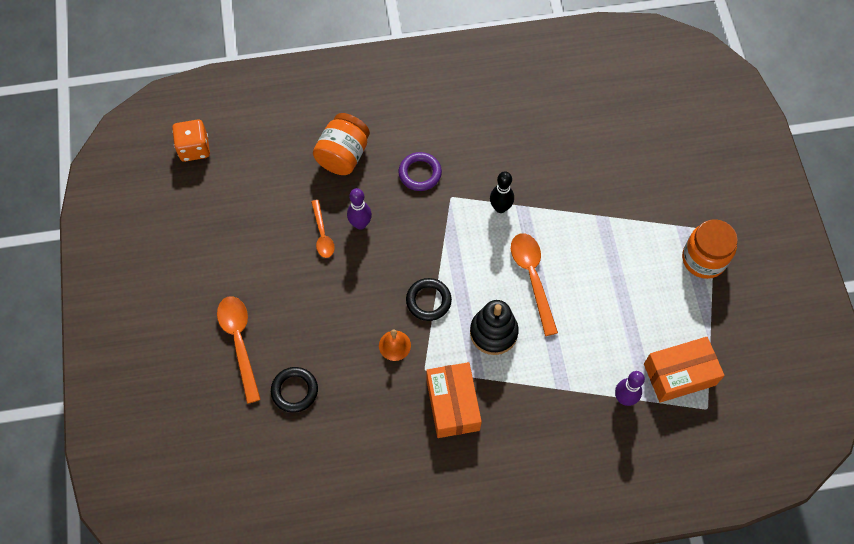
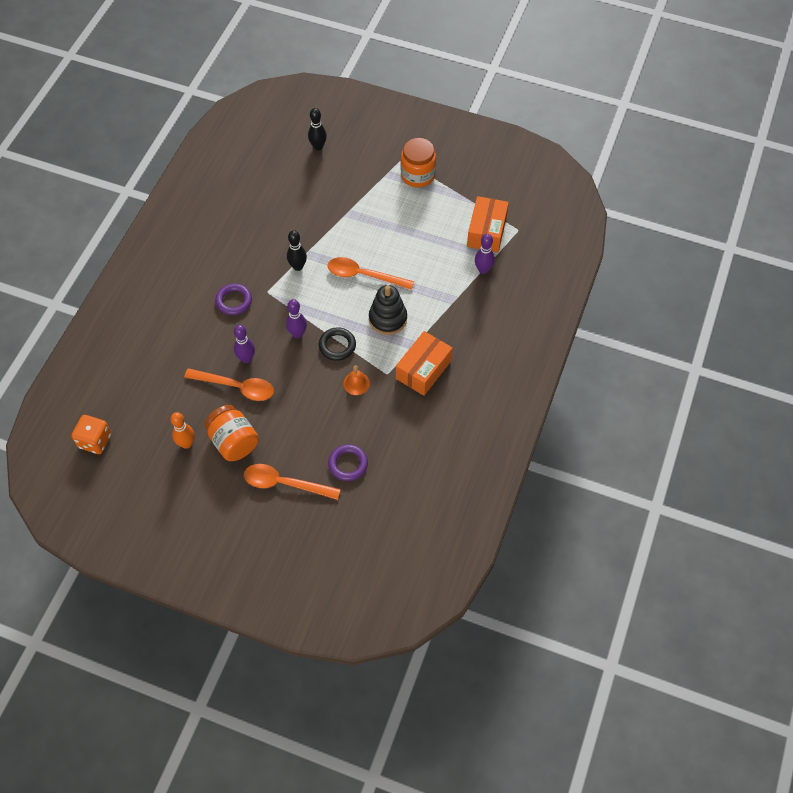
camera: 60 degrees left, 5 degrees down
black ring [271,367,318,413] -> purple ring [328,444,368,481]
orange spoon [311,200,335,258] -> orange spoon [184,368,274,401], size x1.62
orange jar [313,113,370,175] -> orange jar moved to [204,405,259,461]
orange box [426,362,482,438] -> orange box turned 75 degrees counterclockwise [396,331,453,396]
none -> orange bowling pin [170,412,195,449]
none -> purple bowling pin [286,299,307,338]
none -> black bowling pin [308,108,327,151]

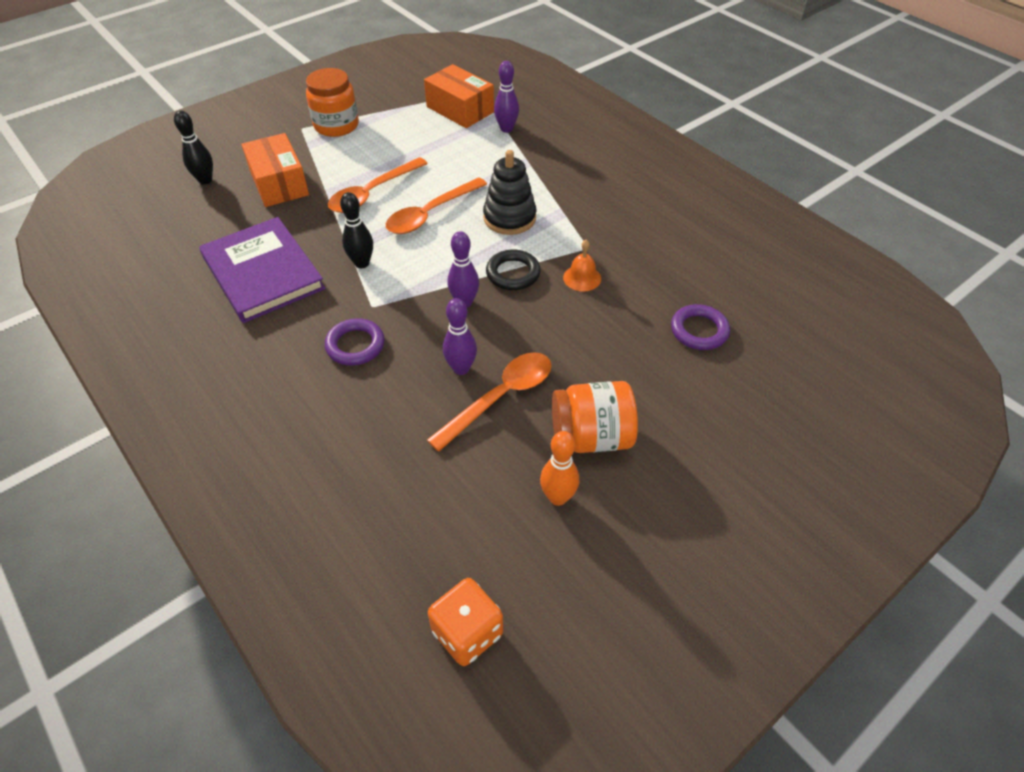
camera: 60 degrees left, 10 degrees down
orange spoon [244,464,341,500] -> orange spoon moved to [328,157,428,213]
orange box [396,331,453,396] -> orange box moved to [242,133,309,207]
none -> purple book [199,217,325,323]

